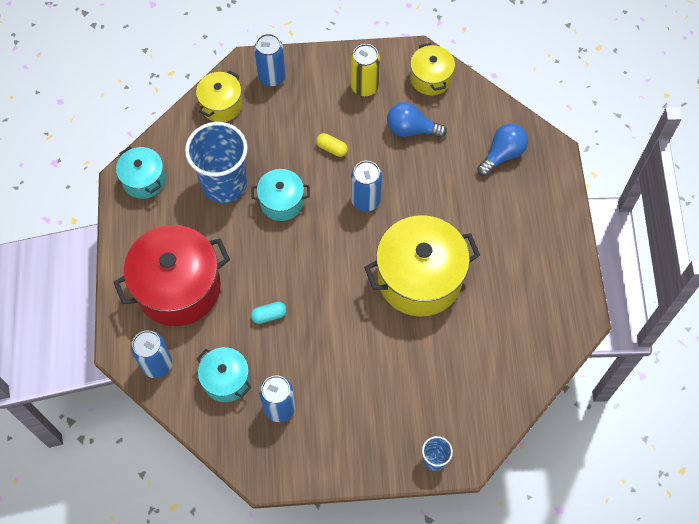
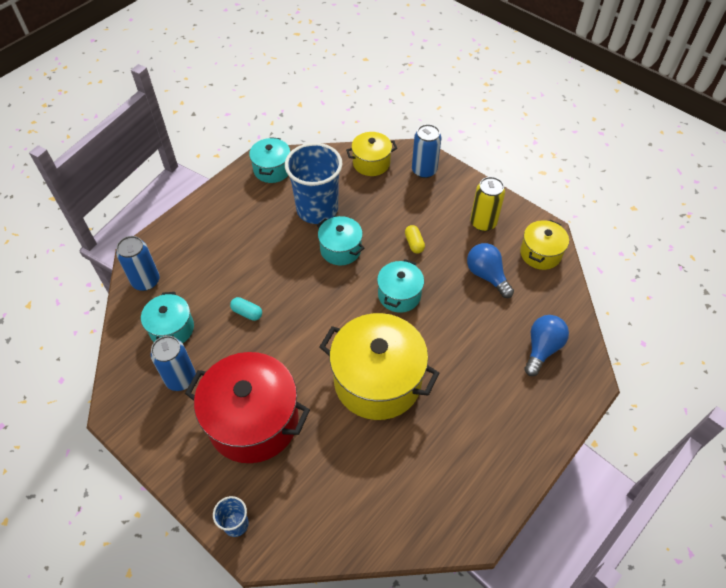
camera: 45 degrees right, 10 degrees down
red pot [113,225,230,326] -> red pot moved to [185,352,310,463]
blue can [351,161,382,212] -> turquoise pot [377,259,424,313]
blue light bulb [477,124,528,176] -> blue light bulb turned 60 degrees counterclockwise [524,315,569,376]

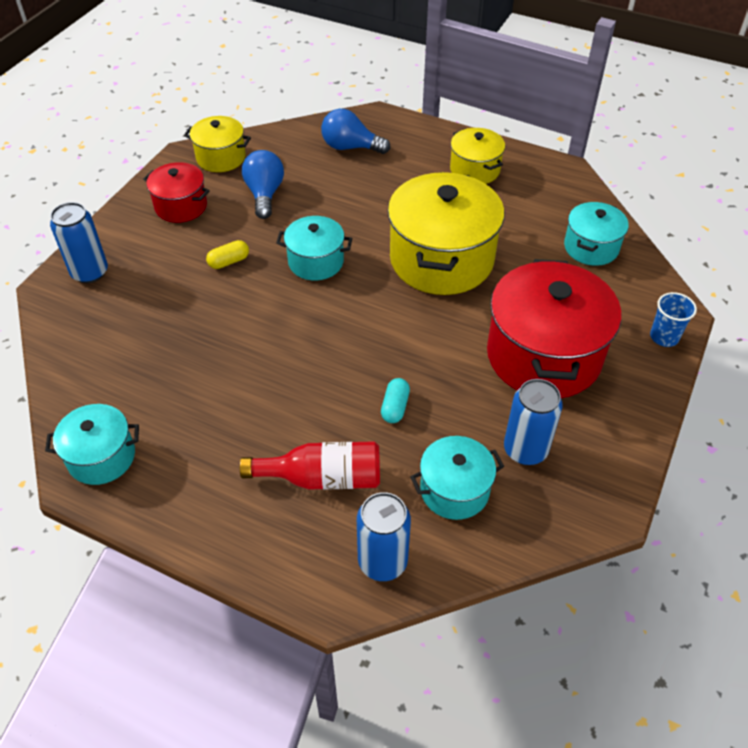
camera: 105 degrees left, 5 degrees down
blue cup [285,143,342,224] -> none
turquoise pot [317,216,364,265] -> turquoise pot moved to [564,202,629,266]
yellow pot [346,132,397,176] -> yellow pot moved to [450,128,505,184]
blue light bulb [467,243,514,298] -> blue light bulb turned 135 degrees clockwise [242,150,284,219]
yellow can [470,177,505,231] -> red pot [143,162,210,223]
none -> red bottle [240,441,380,490]

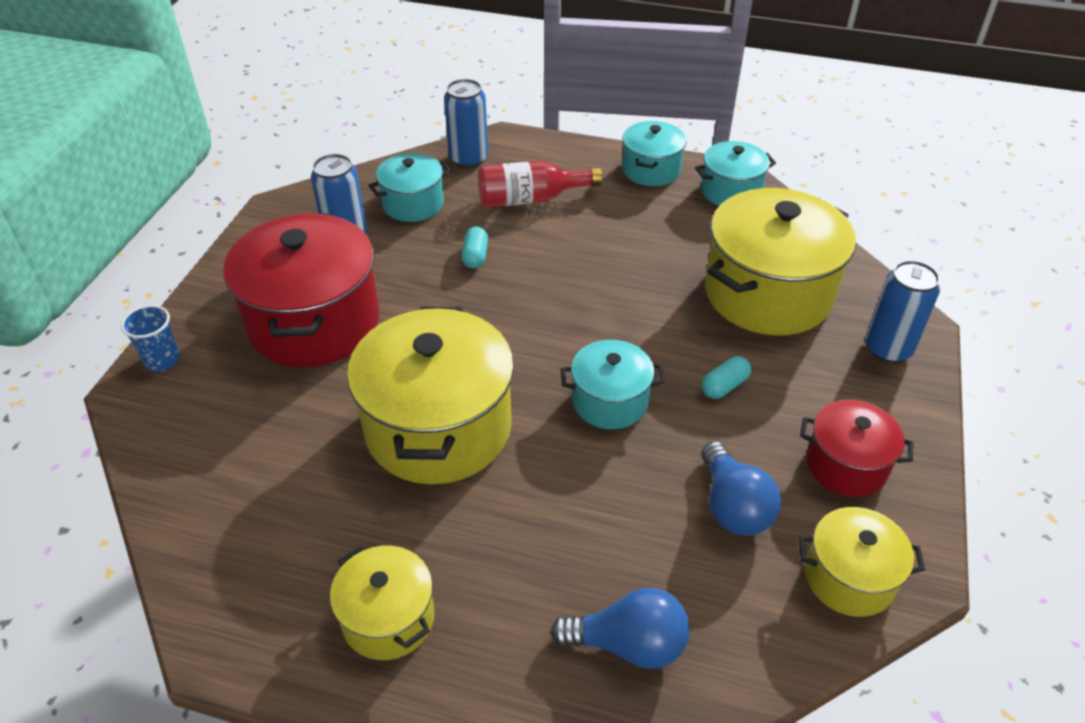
camera: 170 degrees right, 5 degrees down
yellow capsule [206,240,249,269] -> turquoise capsule [702,356,751,399]
turquoise pot [564,202,629,266] -> turquoise pot moved to [622,121,686,186]
none -> yellow pot [705,188,856,336]

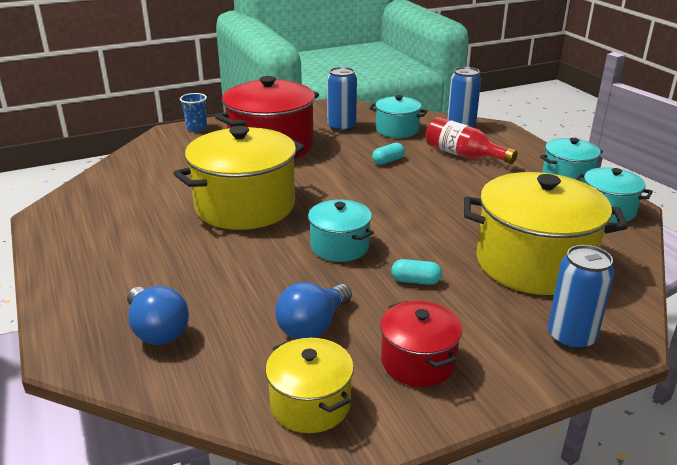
camera: 50 degrees right, 15 degrees down
yellow pot [330,546,435,660] -> none

